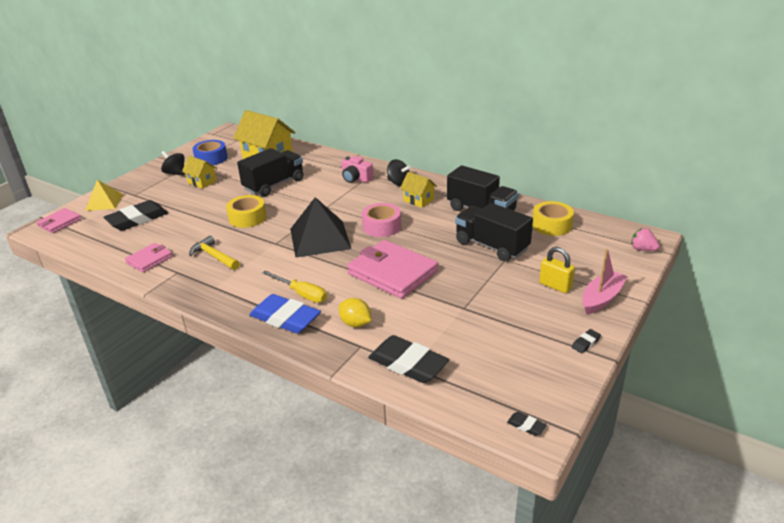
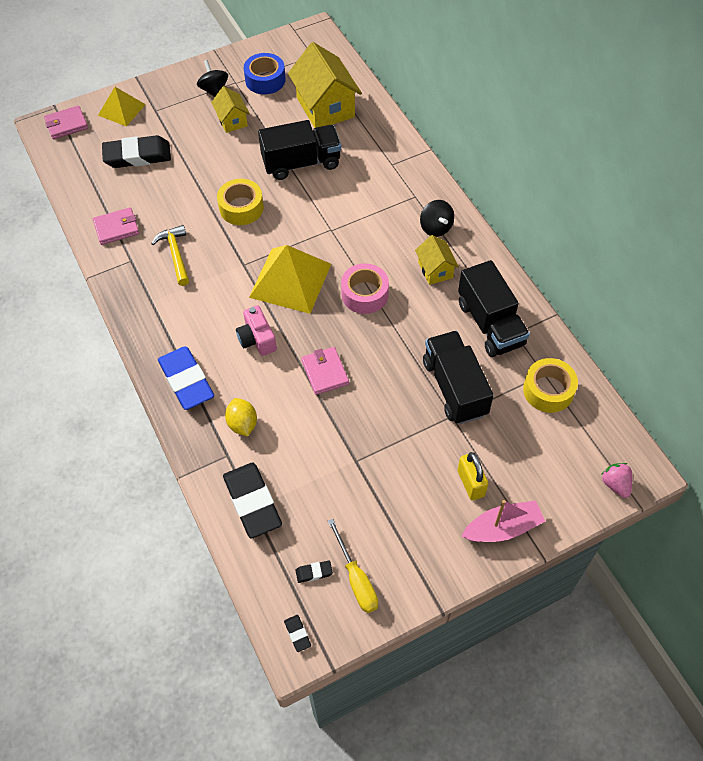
camera: 30 degrees right, 25 degrees up
yellow screwdriver [262,270,327,303] -> yellow screwdriver moved to [328,519,378,613]
black pyramid [290,197,351,258] -> yellow pyramid [249,245,331,314]
pink camera [341,156,373,183] -> pink camera moved to [236,305,277,356]
pink wallet [347,240,438,299] -> pink wallet [301,347,349,395], size x0.53
black eraser [571,329,601,353] -> black eraser moved to [296,561,333,583]

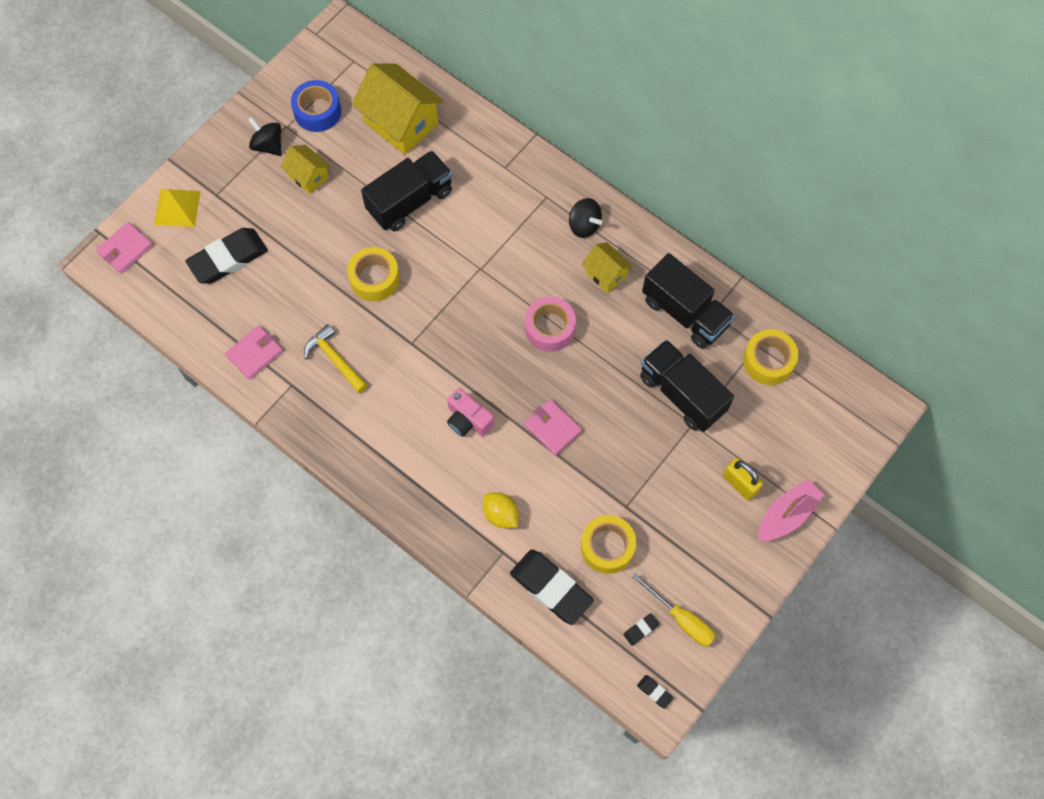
camera: 25 degrees left, 10 degrees up
blue eraser [158,346,214,410] -> none
yellow pyramid [249,245,331,314] -> none
pink strawberry [601,463,632,498] -> none
none -> yellow tape [581,515,636,574]

